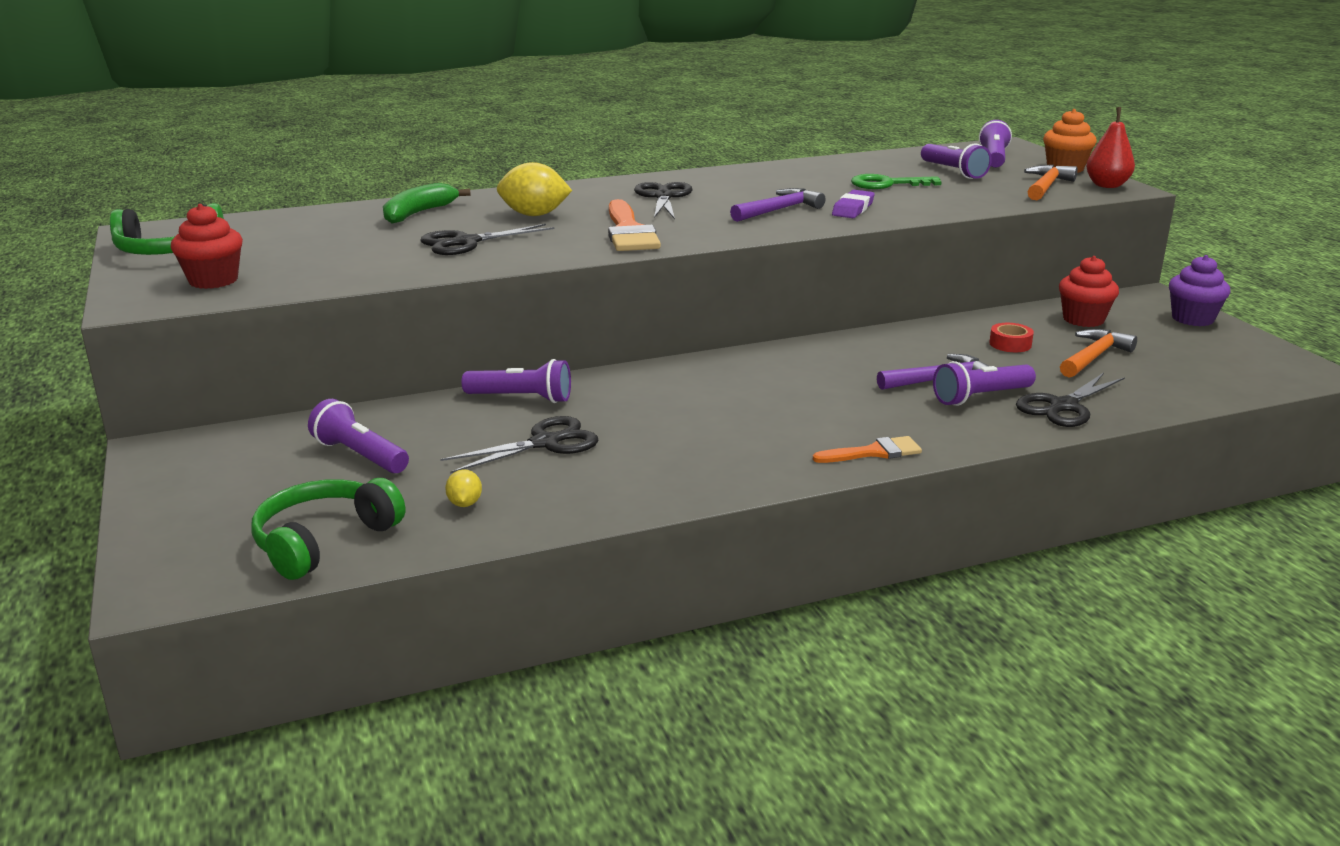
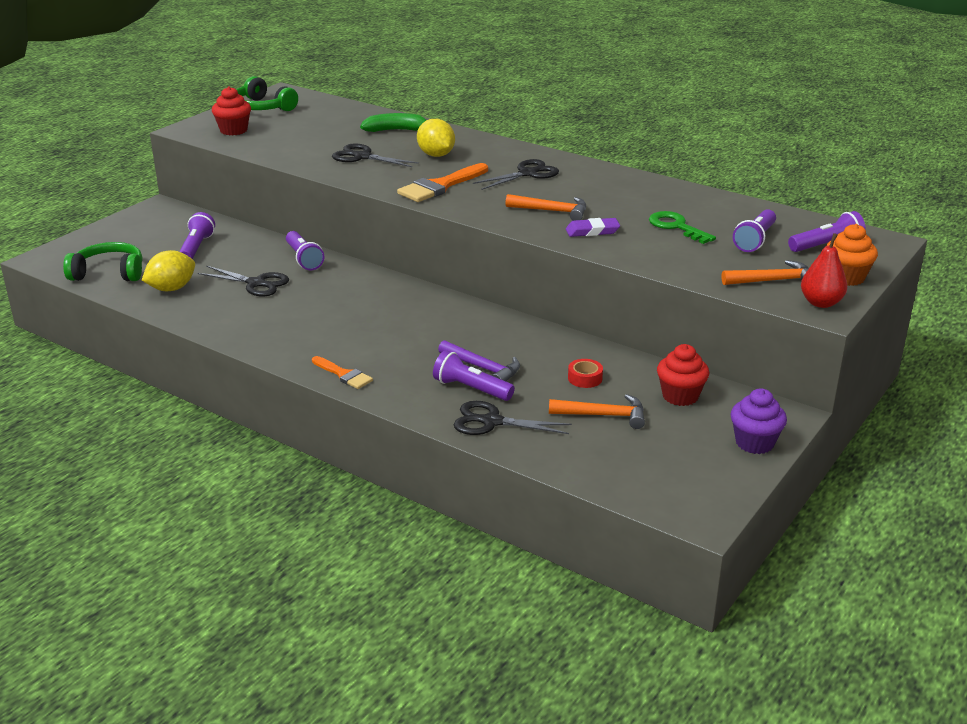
camera: 55 degrees right, 5 degrees up
yellow lemon [445,469,482,507] -> yellow lemon [142,250,195,291], size x1.98
purple hammer [730,188,826,222] -> orange hammer [505,194,586,221]

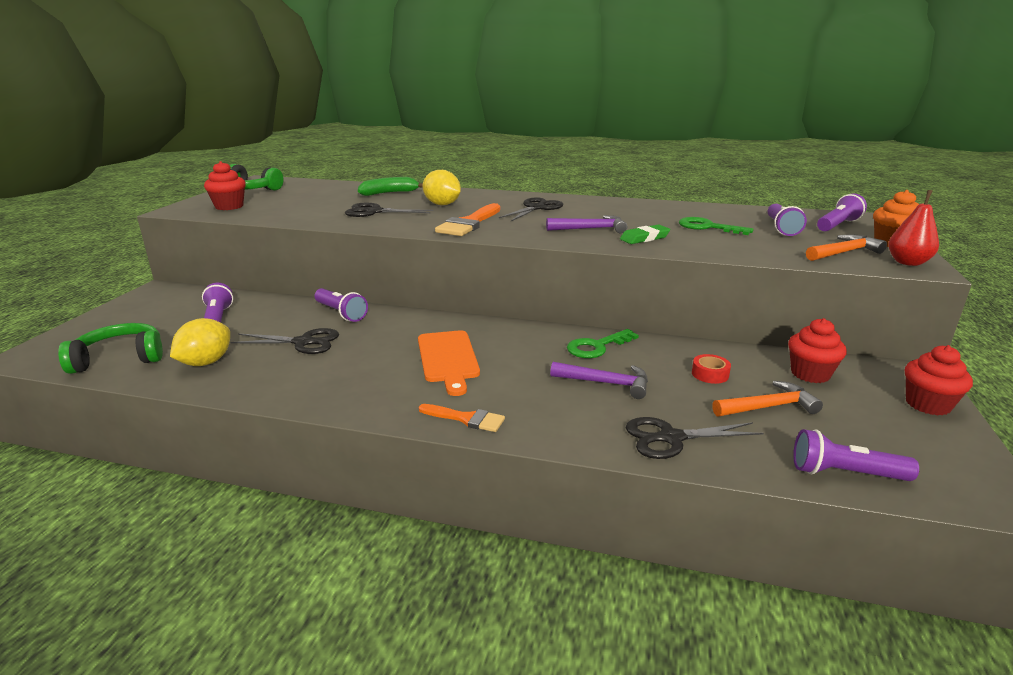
camera: 20 degrees left, 5 degrees down
purple flashlight [433,350,515,401] -> purple flashlight moved to [793,429,919,481]
orange hammer [505,194,586,221] -> purple hammer [546,215,627,234]
purple eraser [566,218,620,237] -> green eraser [620,224,670,244]
purple cupcake [730,389,787,454] -> red cupcake [905,345,973,416]
none -> orange cutting board [418,330,480,396]
none -> green key [567,329,639,358]

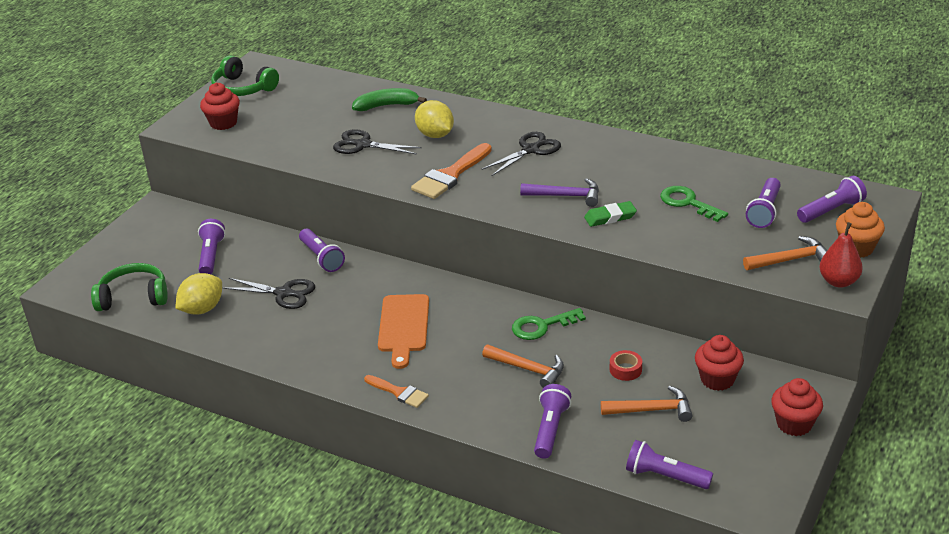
camera: 15 degrees right, 10 degrees up
purple hammer [550,362,648,399] -> orange hammer [482,345,564,388]
black scissors [626,417,764,459] -> purple flashlight [534,384,571,459]

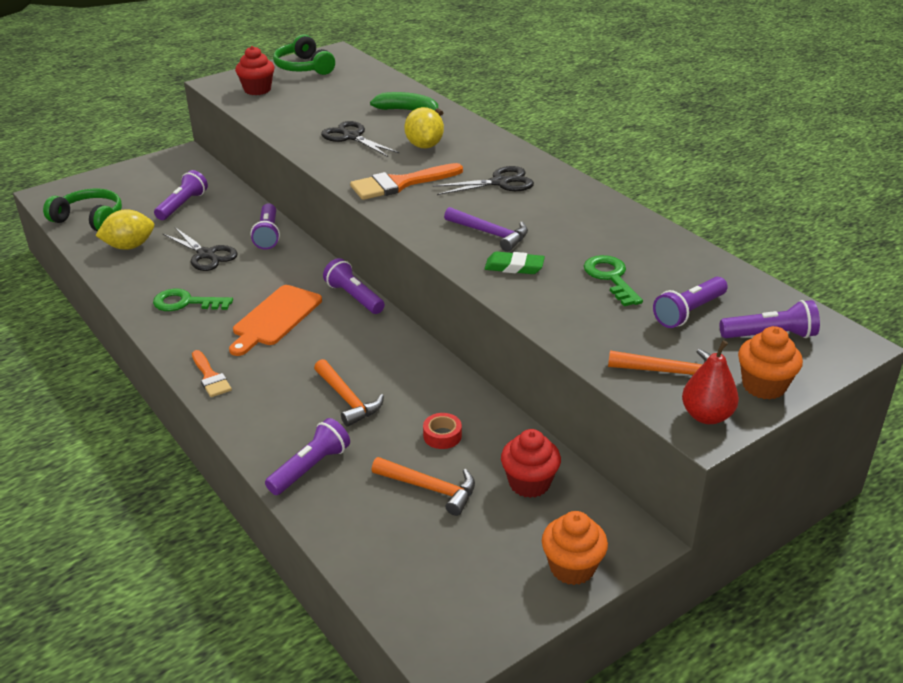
camera: 25 degrees right, 0 degrees up
green key [512,308,586,340] -> green key moved to [153,289,233,311]
purple flashlight [626,440,713,489] -> purple flashlight moved to [323,258,385,314]
red cupcake [771,378,823,436] -> orange cupcake [542,511,608,585]

